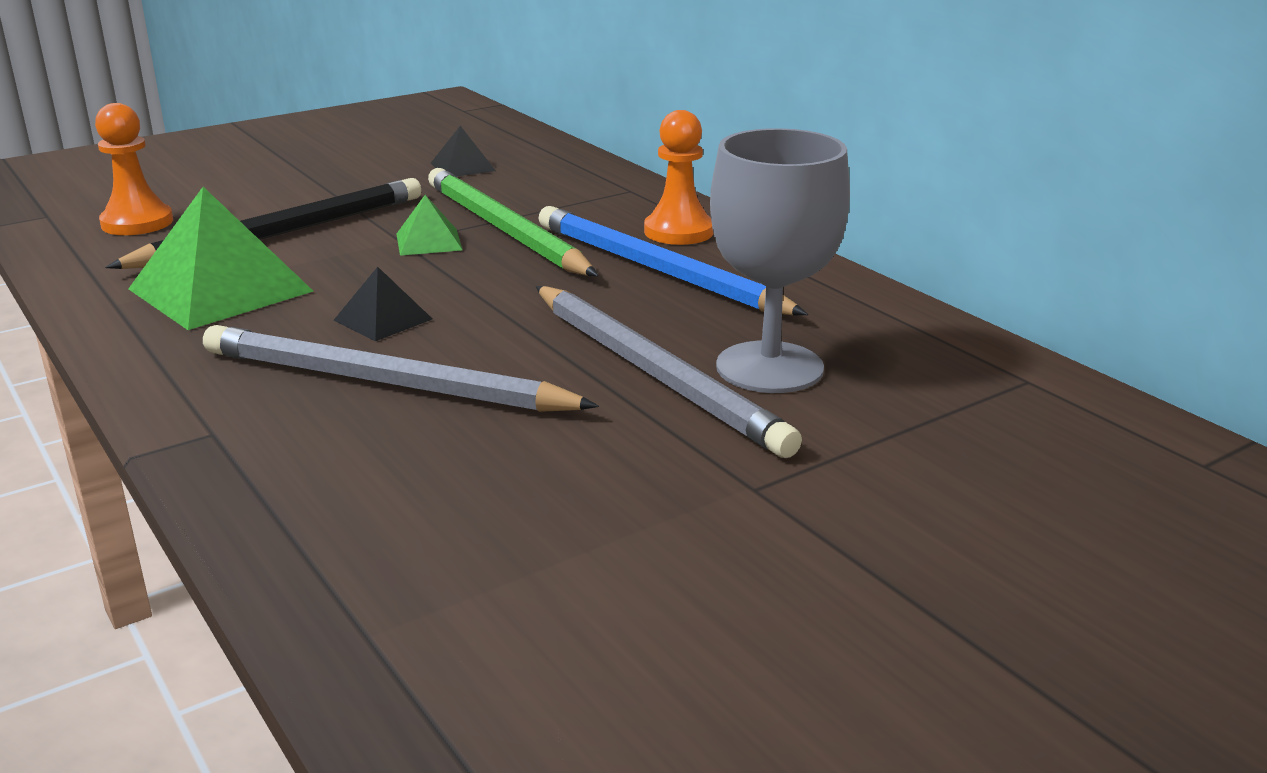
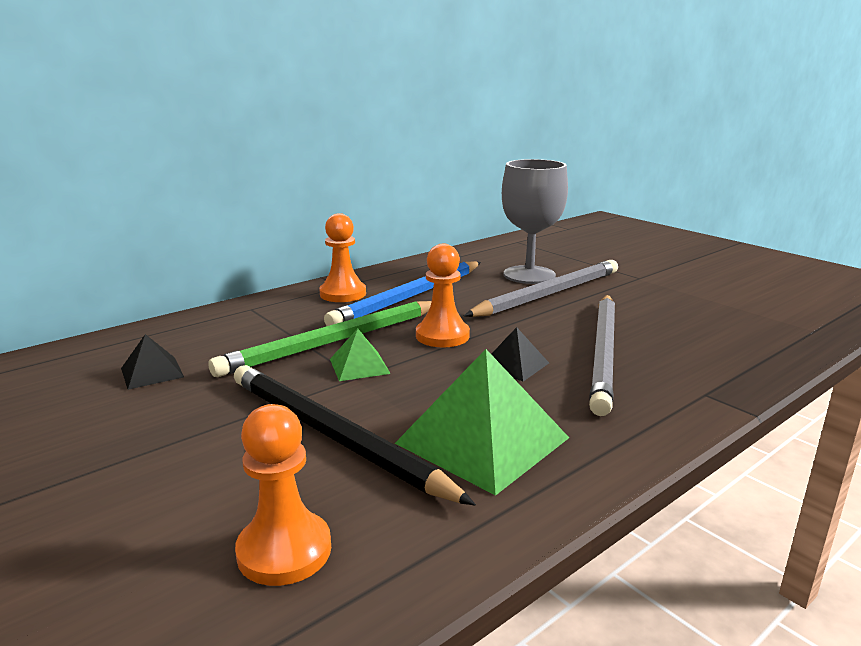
camera: 95 degrees left, 5 degrees down
none -> orange pawn [416,244,470,347]

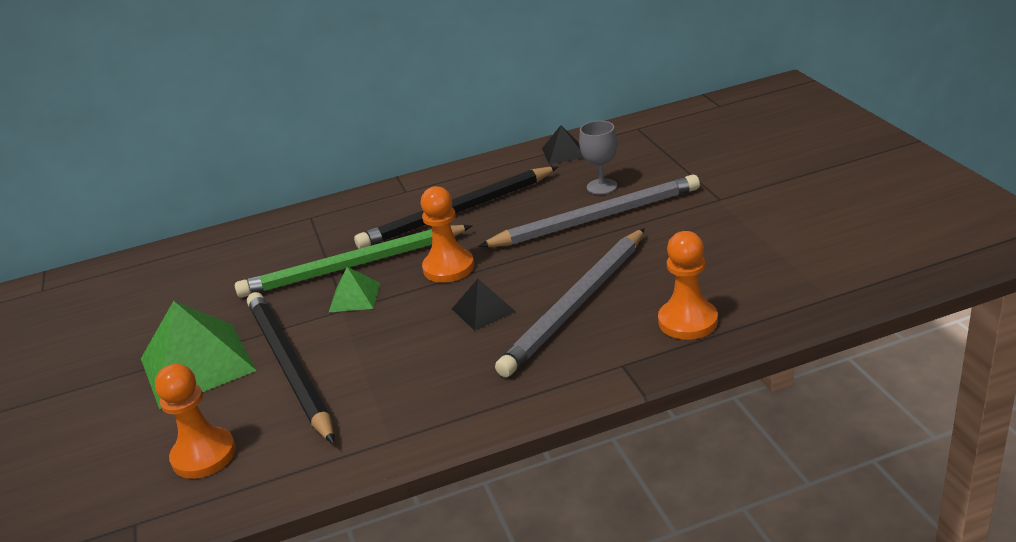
camera: 25 degrees right, 10 degrees up
black pyramid [121,334,184,390] -> black pyramid moved to [542,125,584,164]
orange pawn [319,213,366,302] -> orange pawn moved to [658,231,718,340]
blue pencil [324,261,481,326] -> black pencil [354,167,558,249]
green pyramid [395,349,569,496] -> green pyramid moved to [141,301,257,409]
grey goblet [502,159,568,284] -> grey goblet [579,121,617,195], size x0.54

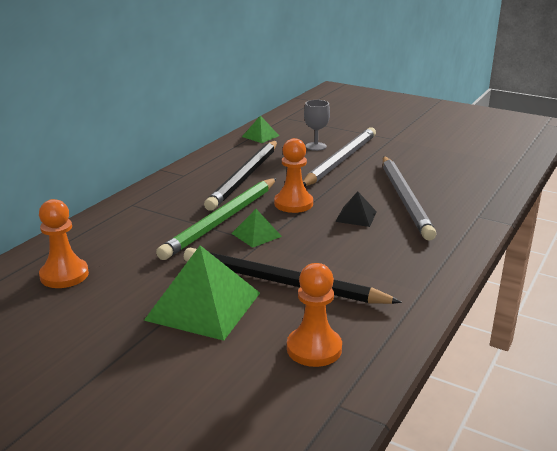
camera: 45 degrees left, 5 degrees down
black pyramid [542,125,584,164] -> green pyramid [242,115,279,143]
orange pawn [658,231,718,340] -> orange pawn moved to [39,199,89,288]

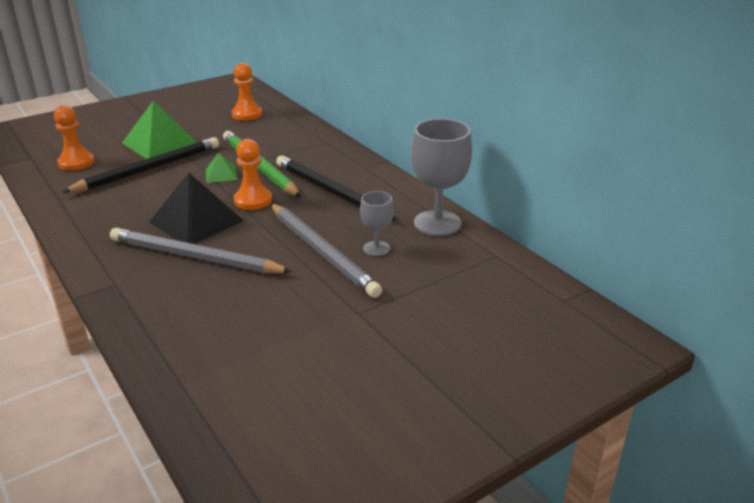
camera: 115 degrees right, 5 degrees up
green pyramid [242,115,279,143] -> grey goblet [411,119,472,236]
black pyramid [335,191,377,227] -> black pyramid [149,173,244,244], size x1.99

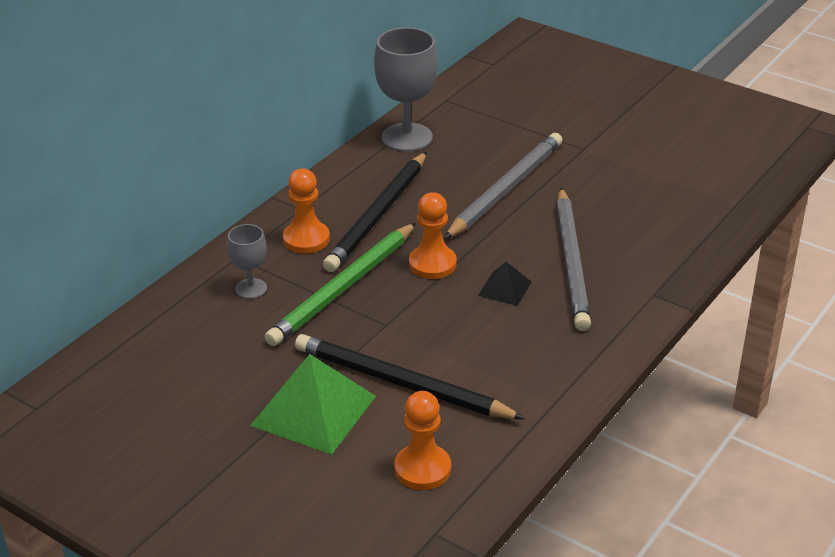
camera: 110 degrees left, 5 degrees up
black pyramid [149,173,244,244] -> black pyramid [478,262,531,306], size x0.50
green pyramid [206,152,238,183] -> none
orange pawn [232,63,262,121] -> orange pawn moved to [283,169,330,253]
grey goblet [360,191,394,256] -> grey goblet moved to [227,224,267,299]

